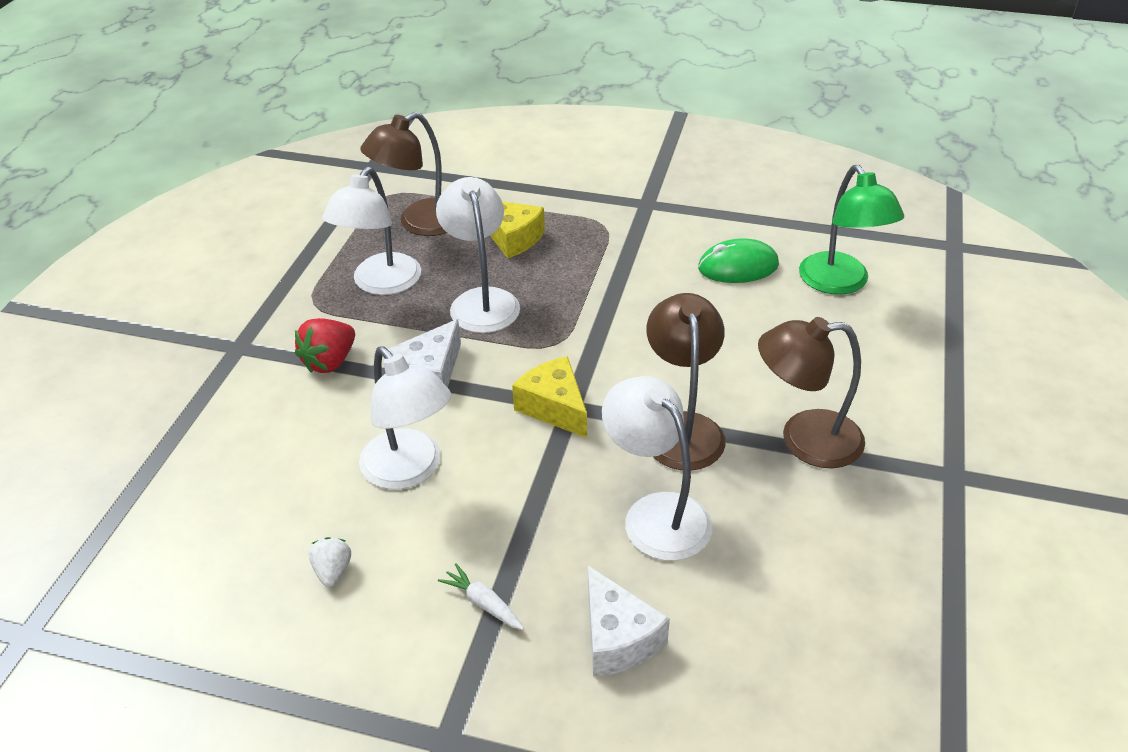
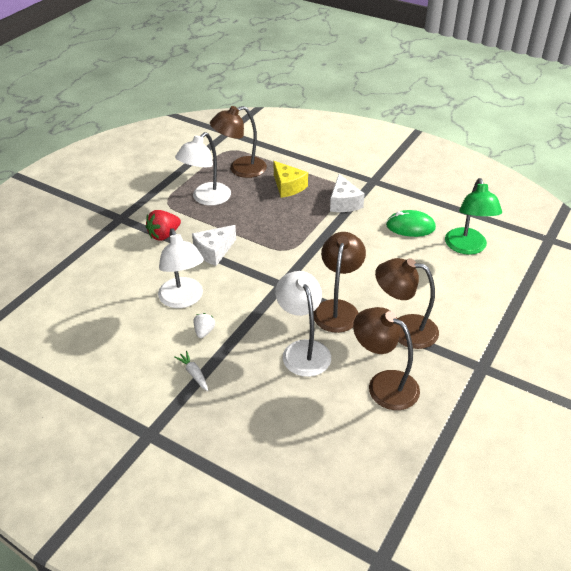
camera: 15 degrees right, 0 degrees up
white strawberry [309,537,351,587] -> white strawberry moved to [194,313,215,338]
white lamp [436,177,520,333] -> none
yellow cheese [512,356,587,438] -> none
white cheese [588,565,670,677] -> white cheese moved to [330,174,365,212]
none -> brown lamp [353,307,420,410]

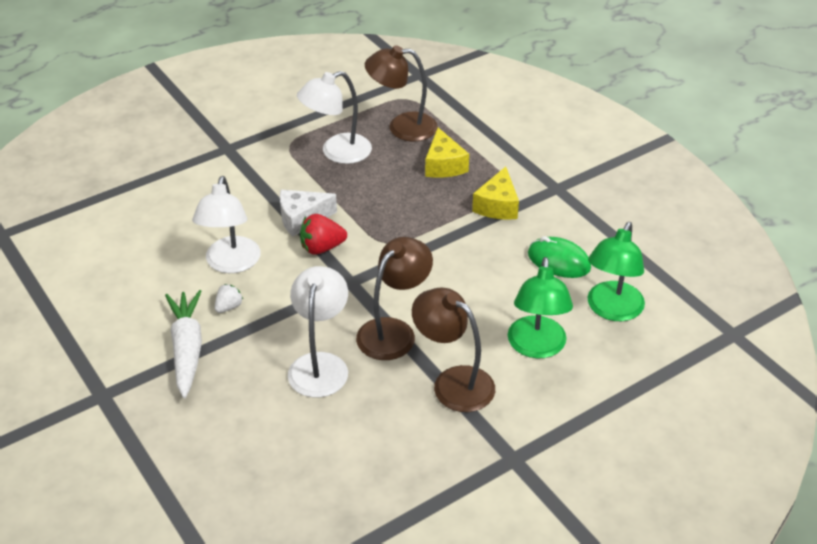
camera: 25 degrees right, 0 degrees up
red strawberry [146,210,181,241] -> red strawberry moved to [300,214,347,255]
white carrot [175,351,208,391] -> white carrot [165,290,202,398], size x2.12
white cheese [330,174,365,212] -> yellow cheese [472,167,519,220]
brown lamp [353,307,420,410] -> none
none -> green lamp [508,257,573,359]

